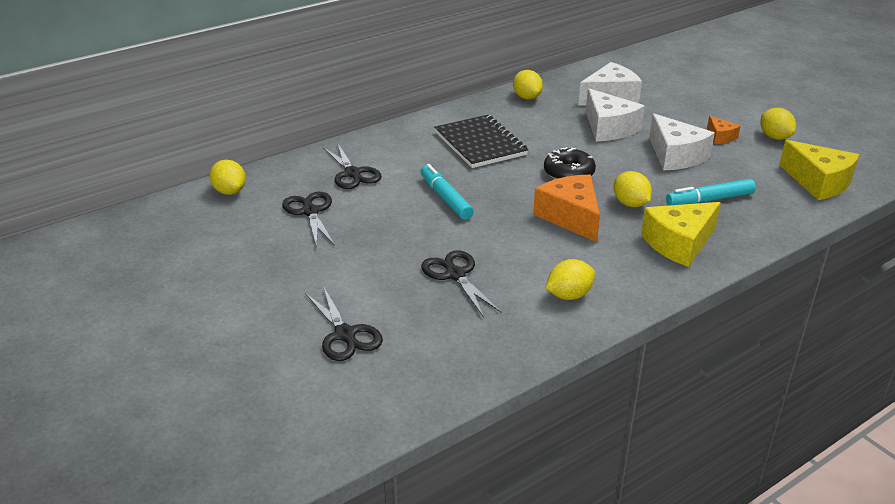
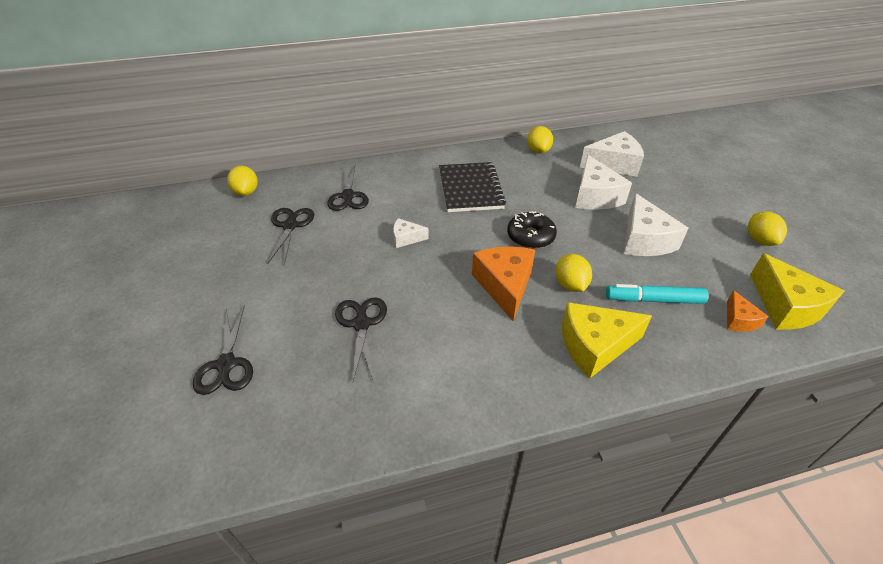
camera: 20 degrees right, 10 degrees up
turquoise marker [420,164,474,220] -> white cheese [393,218,429,248]
yellow lemon [546,259,595,300] -> none
orange cheese [707,116,740,144] -> orange cheese moved to [727,290,769,332]

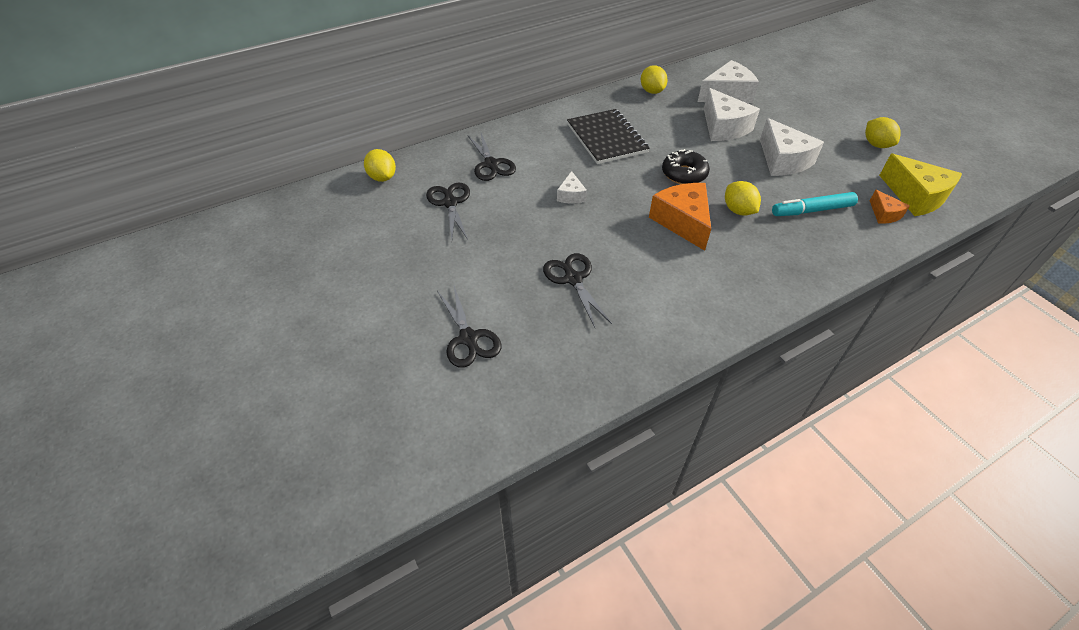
camera: 15 degrees left, 5 degrees up
white cheese [393,218,429,248] -> white cheese turned 75 degrees counterclockwise [557,171,587,203]
yellow cheese [562,302,652,378] -> none

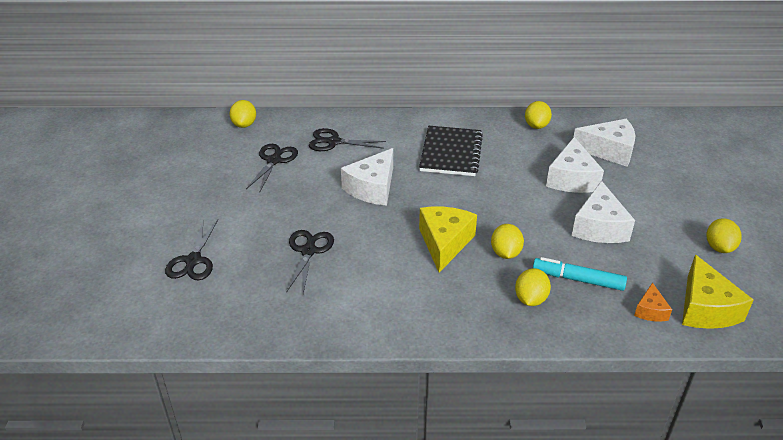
camera: 30 degrees right, 10 degrees down
black scissors [468,133,516,181] -> black scissors turned 90 degrees clockwise [309,128,386,151]
white cheese [557,171,587,203] -> white cheese [341,148,393,206], size x1.91
orange cheese [649,183,711,251] -> yellow cheese [419,207,477,273]
black donut [662,149,710,184] -> none
none -> yellow lemon [515,268,551,306]

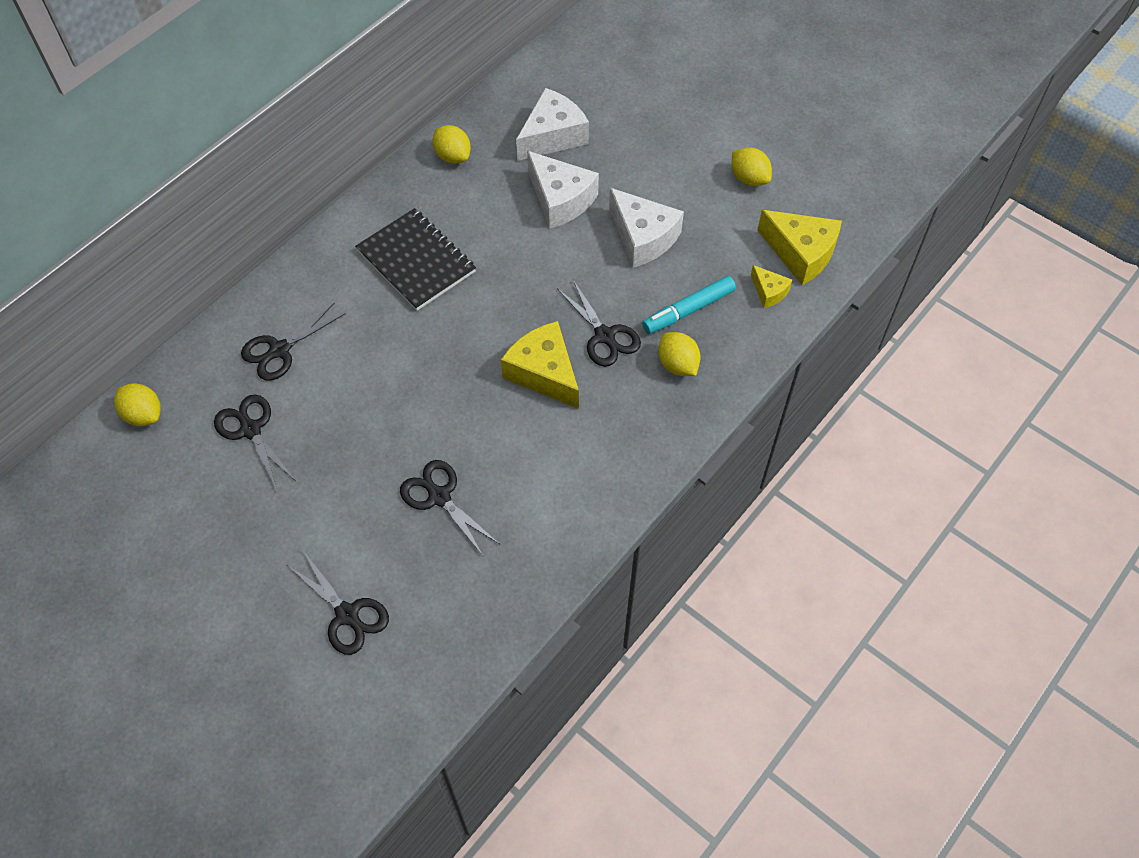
camera: 50 degrees left, 20 degrees up
white cheese [341,148,393,206] -> none
yellow lemon [491,224,524,259] -> black scissors [558,280,641,367]
orange cheese [634,282,672,321] -> yellow cheese [751,265,792,308]

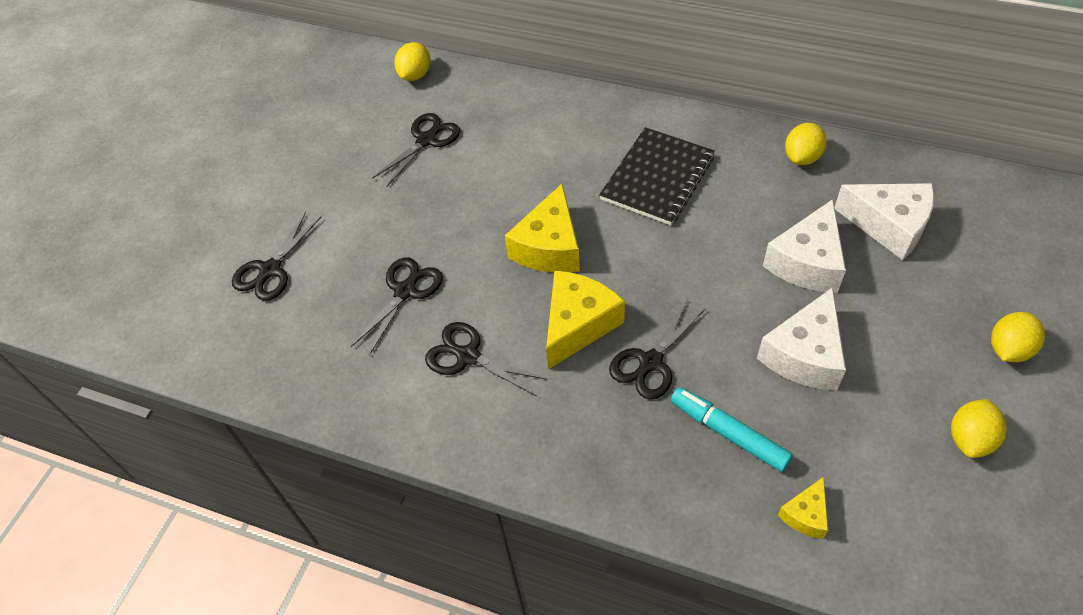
camera: 75 degrees right, 5 degrees down
black scissors [241,302,346,381] -> black scissors moved to [425,322,548,396]
yellow lemon [658,332,701,376] -> yellow lemon moved to [991,312,1045,362]
yellow cheese [757,210,842,285] -> yellow cheese moved to [505,184,580,272]

